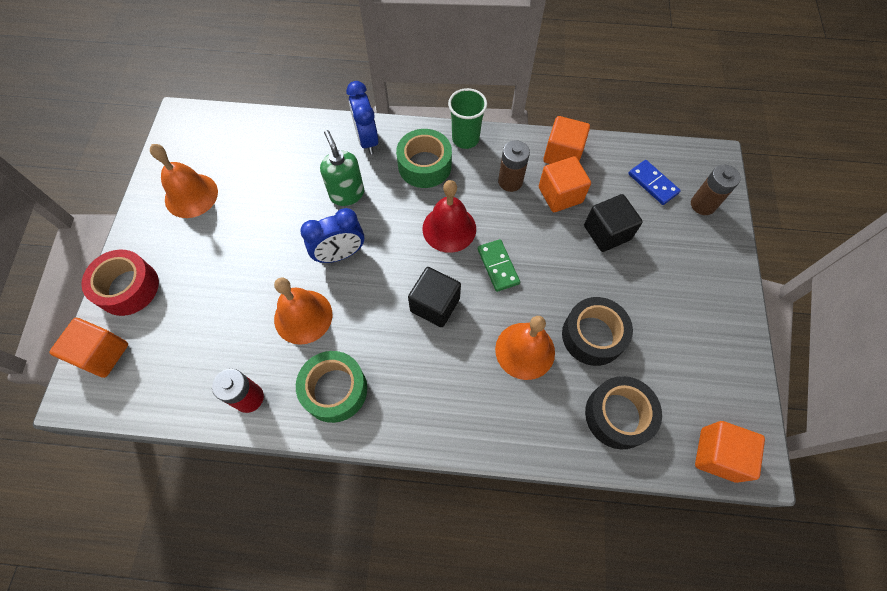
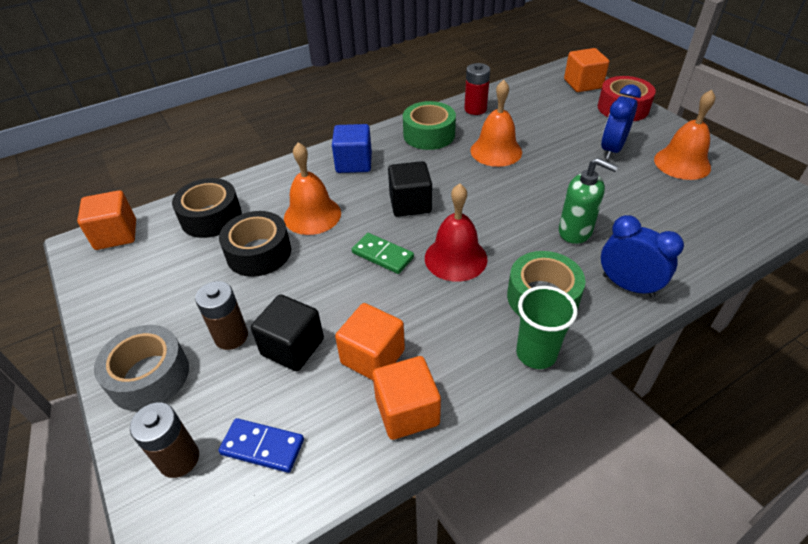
camera: 145 degrees right, 20 degrees down
blue clock [300,208,364,263] -> blue clock moved to [601,84,641,159]
brown battery [498,140,530,192] -> brown battery moved to [195,281,248,350]
none -> grey tape [94,325,189,411]
none -> blue cube [332,124,372,173]

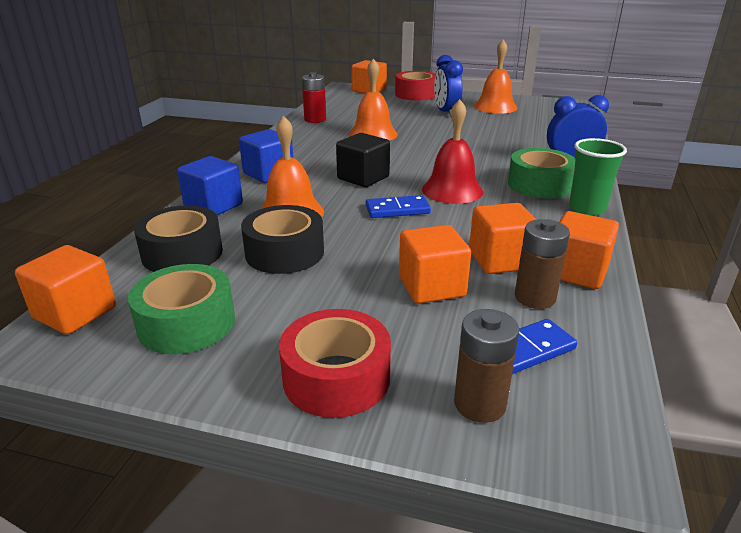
camera: 45 degrees left, 15 degrees down
grey tape [94,325,189,411] -> red tape [279,309,391,418]
brown battery [195,281,248,350] -> brown battery moved to [515,219,570,309]
black cube [251,294,324,371] -> orange cube [399,225,471,304]
green domino [352,233,414,274] -> blue domino [366,195,431,218]
green tape [403,101,456,150] -> green tape moved to [128,264,235,354]
green soap dispenser [559,158,618,244] -> none
none -> blue cube [177,156,243,215]

